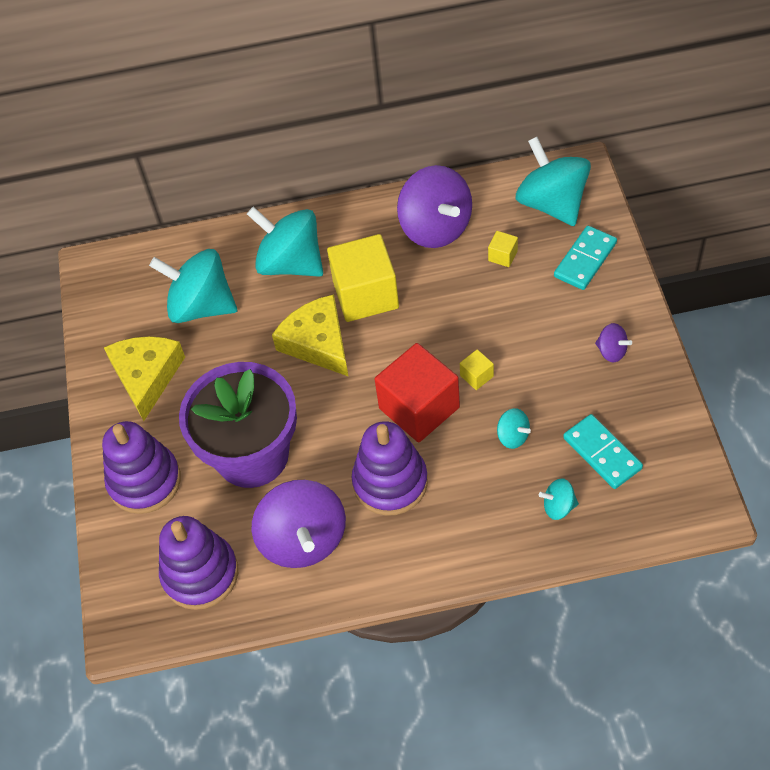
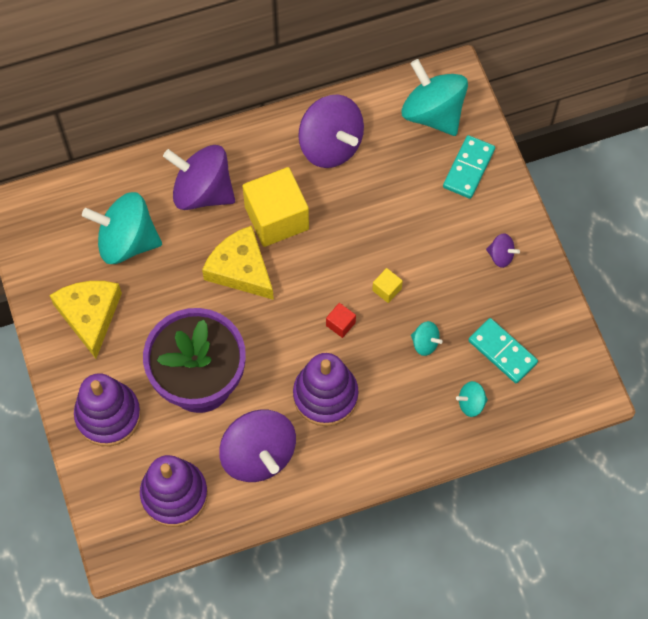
camera: 15 degrees left, 10 degrees up
turquoise spinning top [247,206,323,277] -> purple spinning top [163,145,235,210]
red cube [374,343,460,442] -> red cube [326,303,356,338], size x0.42
yellow cube [488,231,518,267] -> none

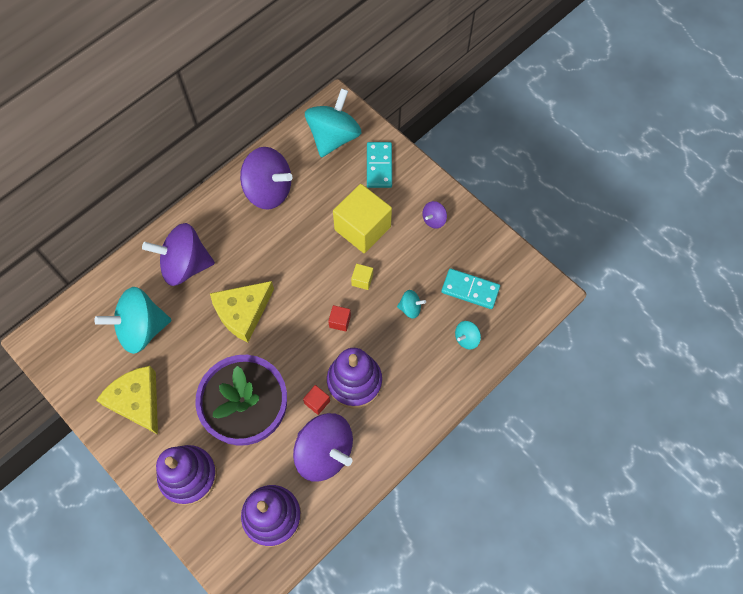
camera: 25 degrees left, 0 degrees up
yellow cheese [202,225,274,300] -> yellow cheese turned 60 degrees counterclockwise [210,281,274,343]
yellow cube [243,167,309,247] -> yellow cube moved to [333,184,392,253]
turquoise spinning top [402,59,468,136] -> turquoise spinning top turned 90 degrees clockwise [305,88,361,157]
purple spinning top [486,233,520,268] -> purple spinning top turned 135 degrees clockwise [422,201,447,229]
none -> red cube [303,385,330,415]

